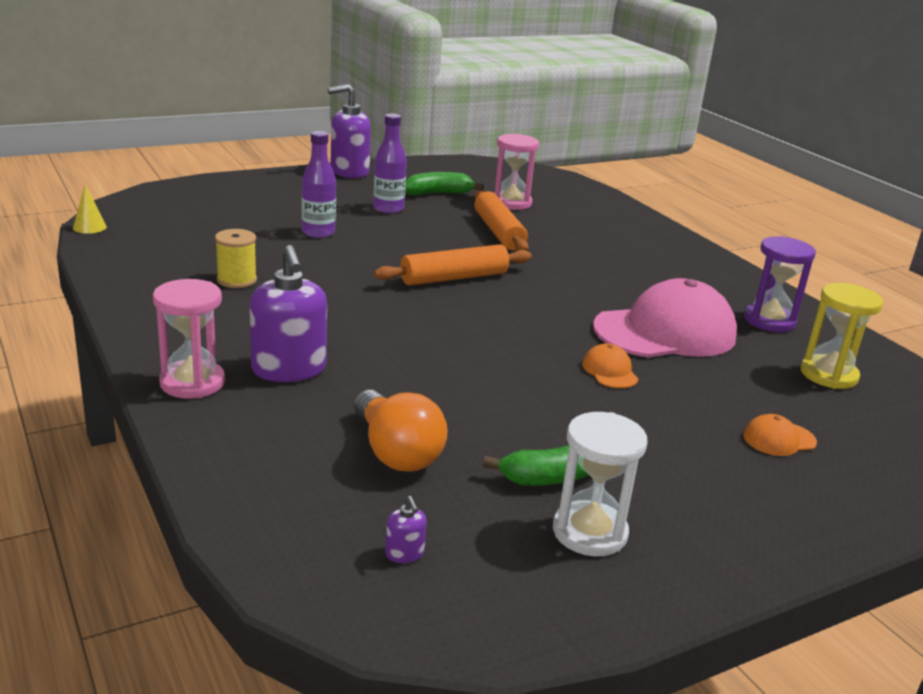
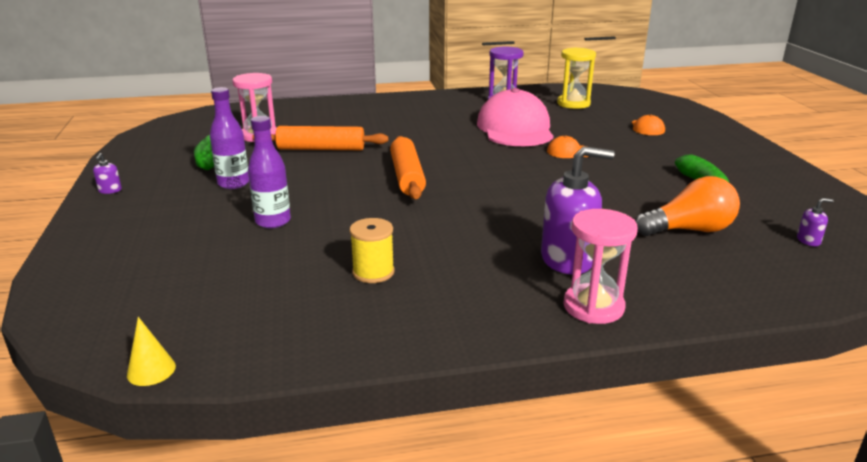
camera: 70 degrees left, 0 degrees up
purple soap dispenser [328,84,371,178] -> purple soap dispenser [93,153,122,194], size x0.41
white hourglass [553,412,648,556] -> none

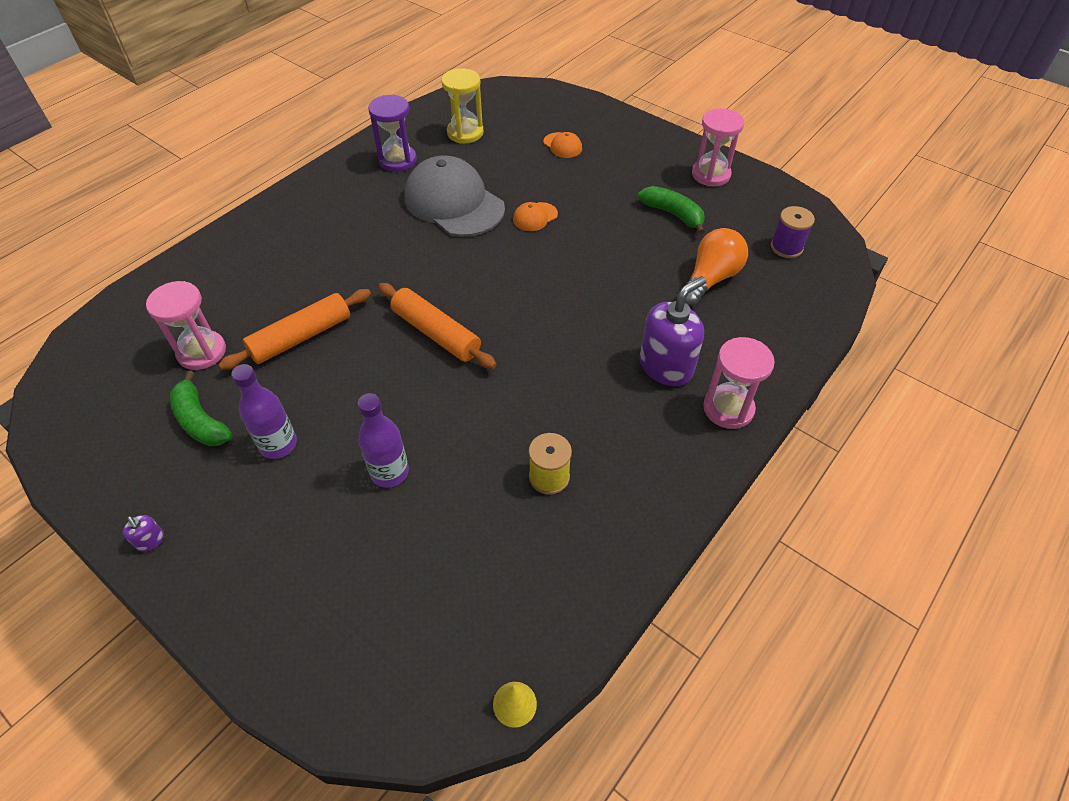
camera: 40 degrees left, 25 degrees up
pink cap [477,88,554,146] -> grey cap [405,155,505,237]
purple soap dispenser [797,198,834,246] -> purple spool [771,206,815,258]
none -> pink hourglass [692,108,744,186]

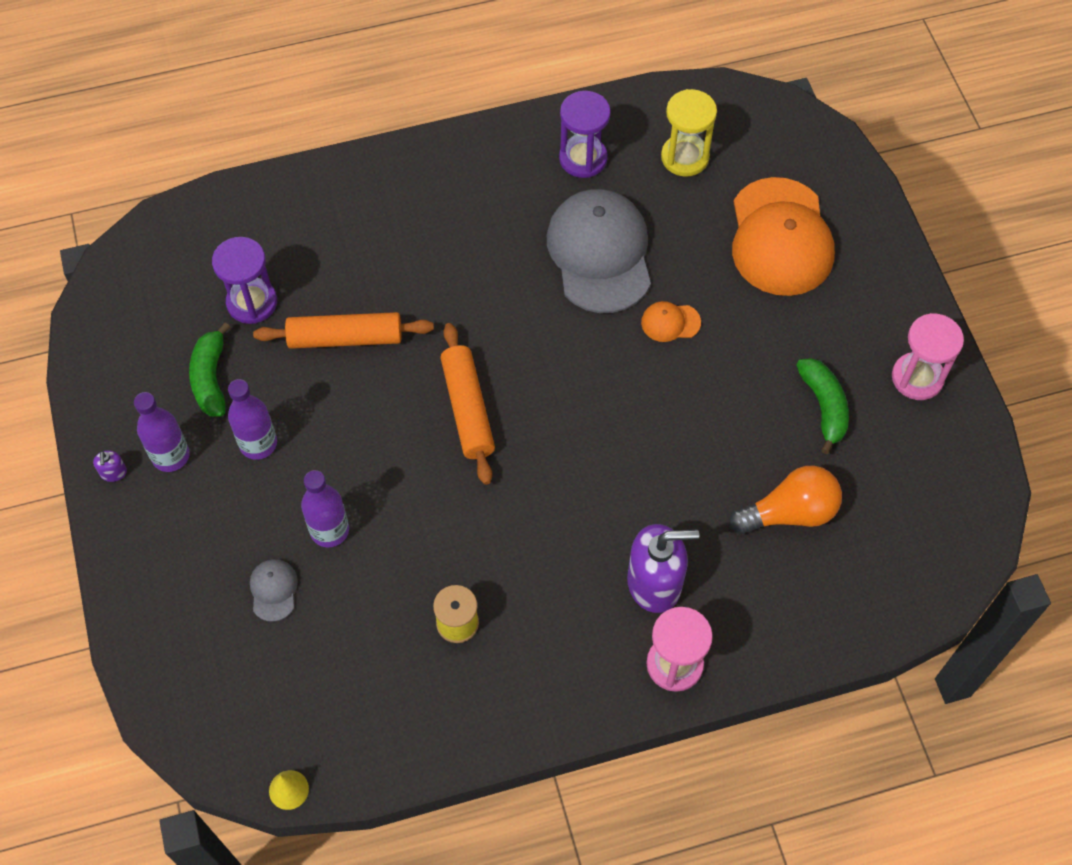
camera: 35 degrees right, 10 degrees up
pink hourglass [146,281,226,370] -> purple hourglass [212,237,277,324]
orange cap [543,132,582,158] -> orange cap [732,177,835,296], size x2.39
purple spool [771,206,815,258] -> none
none -> purple bottle [134,392,190,472]
none -> grey cap [250,559,298,622]

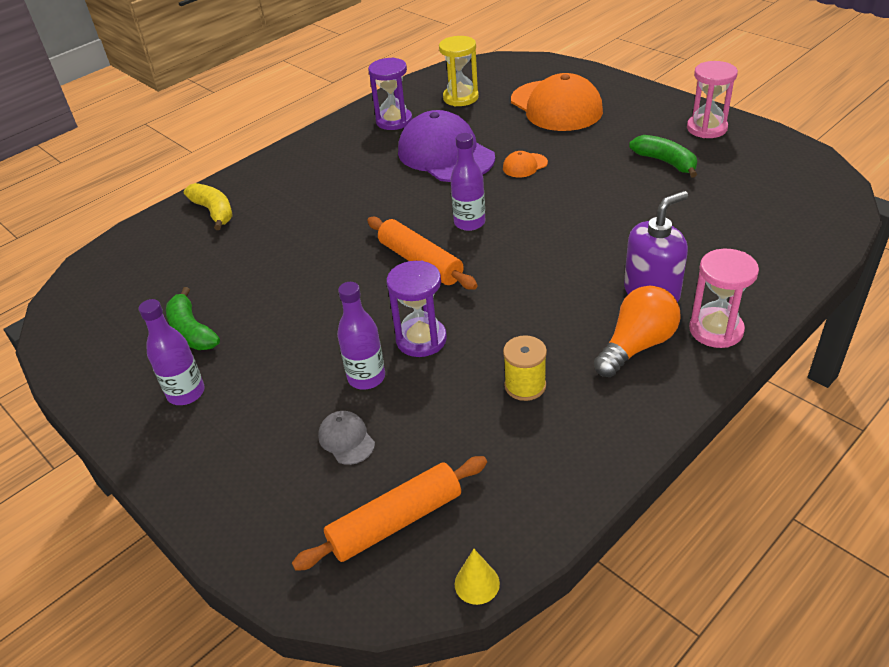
camera: 25 degrees left, 20 degrees down
purple soap dispenser [93,451,127,482] -> none
purple hourglass [212,237,277,324] -> purple hourglass moved to [387,261,447,357]
purple bottle [228,379,277,460] -> purple bottle moved to [450,133,486,231]
orange rolling pin [253,312,434,349] -> orange rolling pin moved to [292,456,487,571]
grey cap [547,189,651,313] -> purple cap [398,110,495,182]
orange light bulb [729,466,842,534] -> orange light bulb moved to [594,286,680,377]
none -> yellow banana [184,183,233,230]

